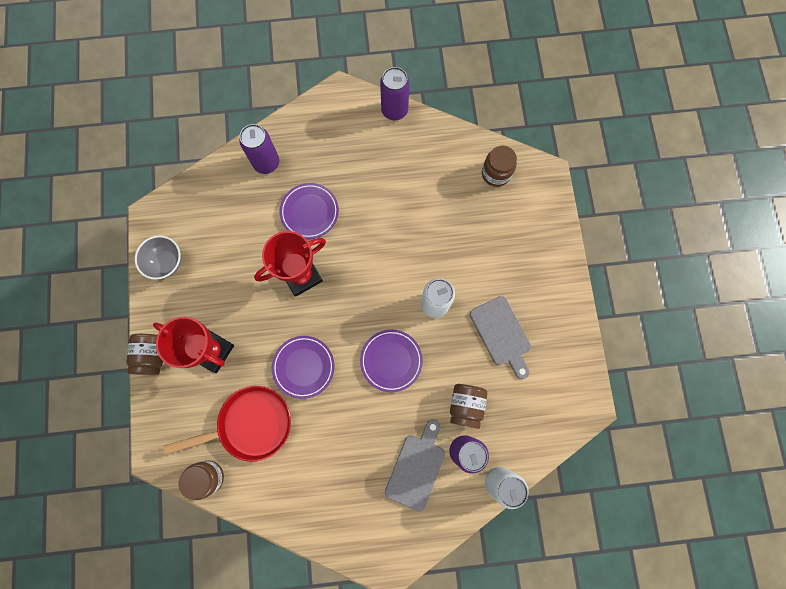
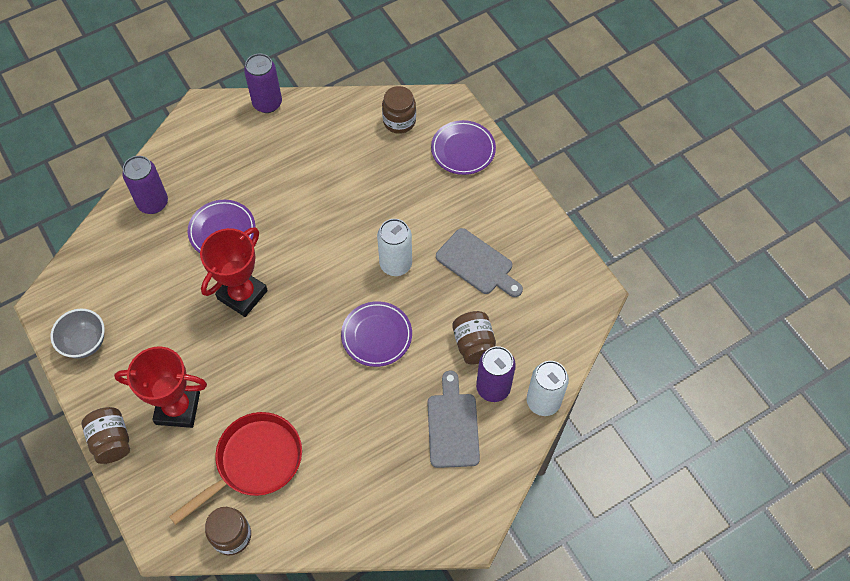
camera: 25 degrees left, 15 degrees down
purple plate [272,336,335,399] -> purple plate moved to [431,120,496,175]

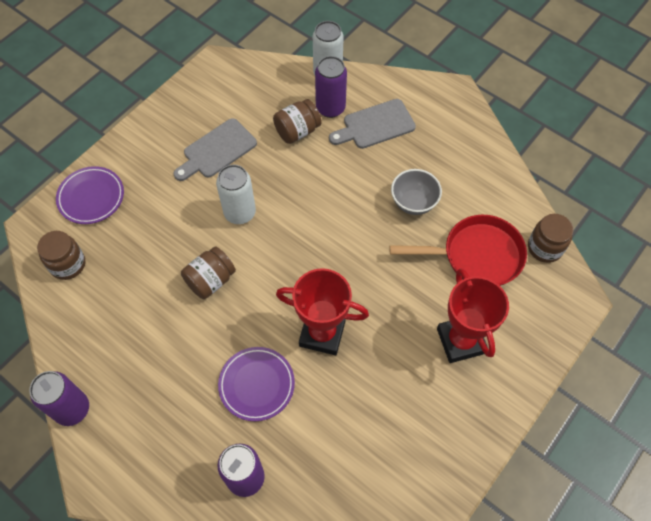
camera: 110 degrees left, 0 degrees up
grey bowl [51,309,105,359] -> grey bowl moved to [391,169,442,215]
brown jar [82,407,130,464] -> brown jar moved to [181,246,236,299]
red pan [169,412,302,525] -> red pan turned 150 degrees clockwise [389,215,527,286]
purple plate [341,301,412,367] -> none
grey cutting board [436,228,523,297] -> grey cutting board turned 150 degrees counterclockwise [174,118,257,181]

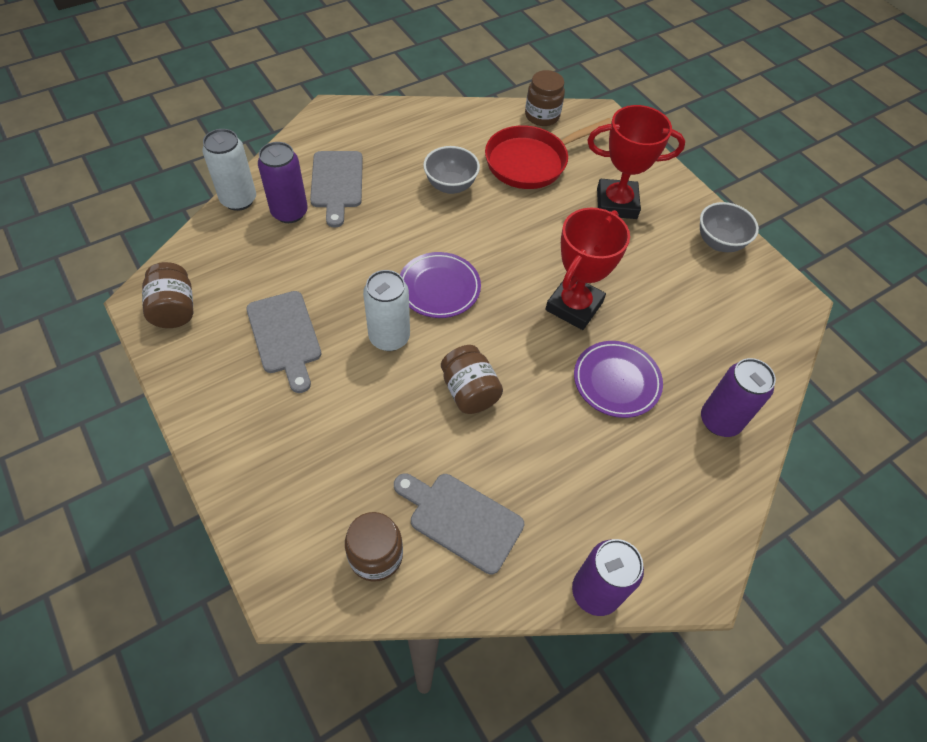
camera: 75 degrees left, 5 degrees down
purple plate [56,166,124,224] -> purple plate moved to [400,252,481,318]
brown jar [273,99,322,144] -> brown jar moved to [142,262,193,328]
red pan [389,215,527,286] -> red pan turned 135 degrees counterclockwise [485,118,612,189]
none -> grey cutting board [394,473,524,574]
none -> grey bowl [700,202,759,252]

